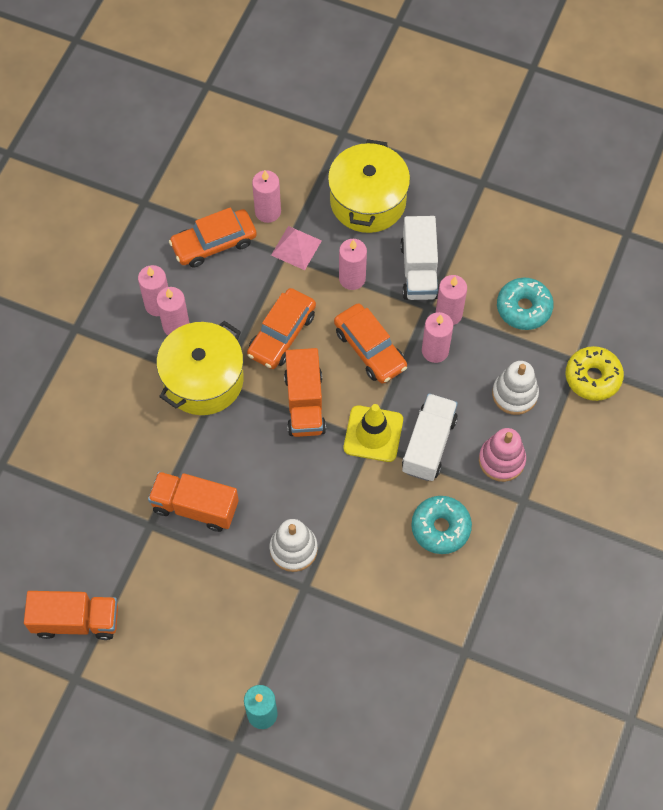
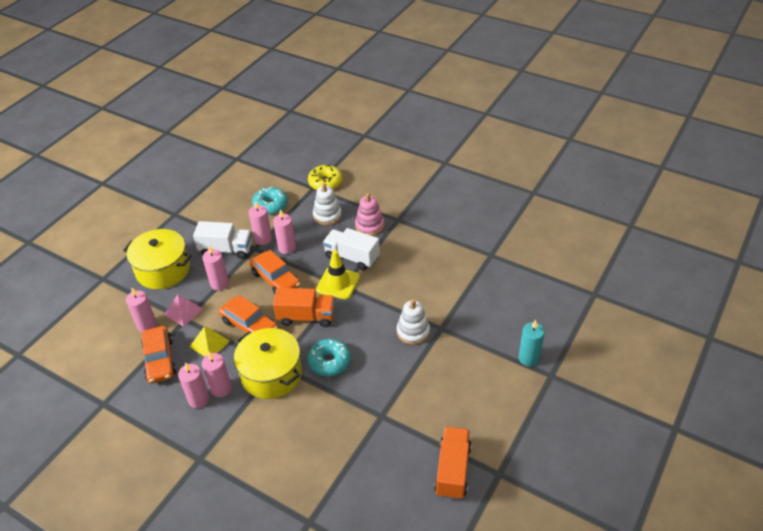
camera: 80 degrees left, 20 degrees down
orange truck [148,471,239,532] -> none
orange car [334,303,407,384] -> orange car turned 75 degrees clockwise [250,250,301,294]
turquoise donut [411,496,472,554] -> turquoise donut moved to [308,339,351,376]
none -> yellow pyramid [190,326,230,357]

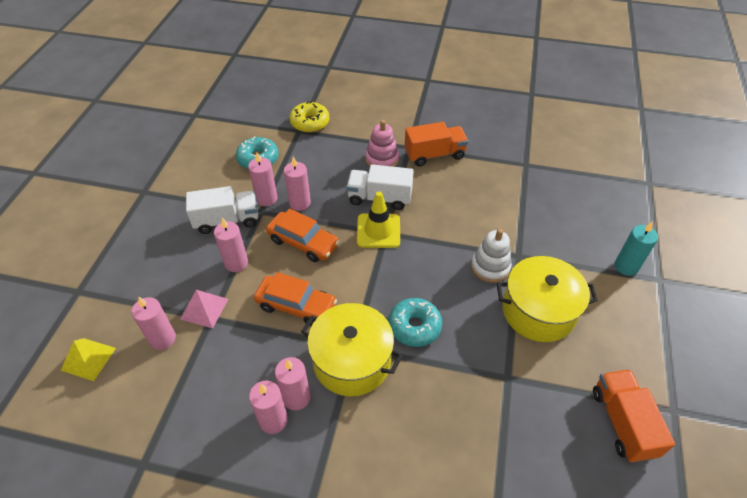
camera: 20 degrees left, 5 degrees up
yellow pot [123,229,192,289] -> yellow pot moved to [497,256,598,342]
orange car [141,326,176,383] -> none
yellow pyramid [190,326,230,357] -> yellow pyramid moved to [61,338,116,381]
orange truck [273,288,335,327] -> orange truck moved to [405,122,468,166]
white stacking toy [313,183,342,225] -> none

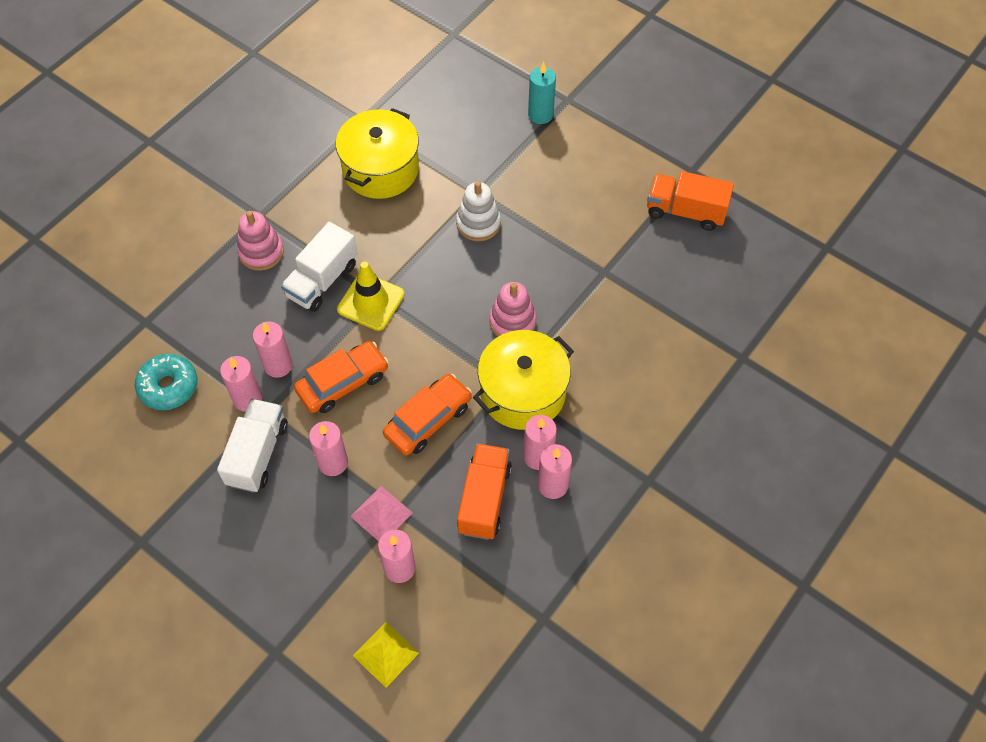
camera: 65 degrees left, 10 degrees up
yellow donut [289,101,329,133] -> none
turquoise donut [388,298,442,347] -> pink stacking toy [489,282,536,337]
orange truck [405,122,468,166] -> orange truck moved to [457,443,512,540]
yellow pot [497,256,598,342] -> yellow pot moved to [336,108,419,199]

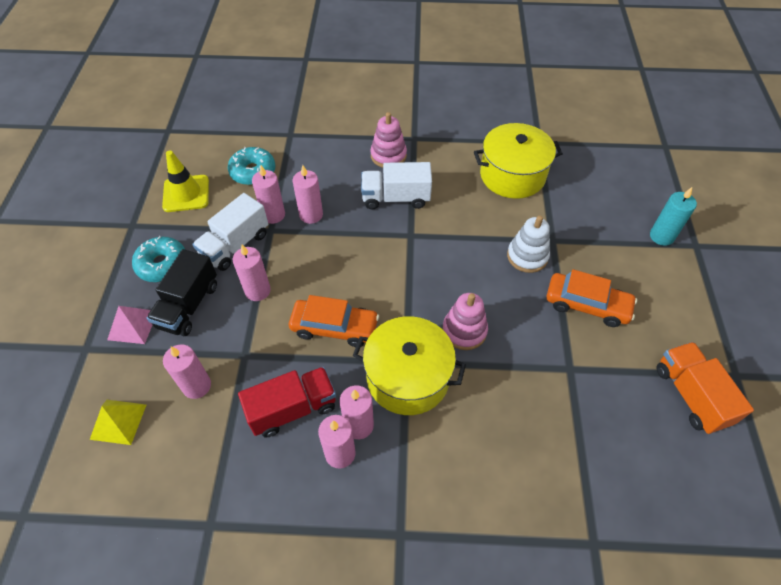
camera: 55 degrees right, 5 degrees down
white truck [217,399,288,493] -> white truck turned 150 degrees clockwise [193,193,268,271]
orange car [294,341,389,413] -> orange car moved to [547,269,637,327]
yellow traffic cone [337,262,405,331] -> yellow traffic cone moved to [162,150,209,212]
pink pyramid [350,486,413,541] -> pink pyramid moved to [107,306,153,344]
orange truck [457,443,512,540] -> red truck [238,367,336,438]
none -> turquoise donut [132,236,185,282]
none -> black truck [147,249,217,336]

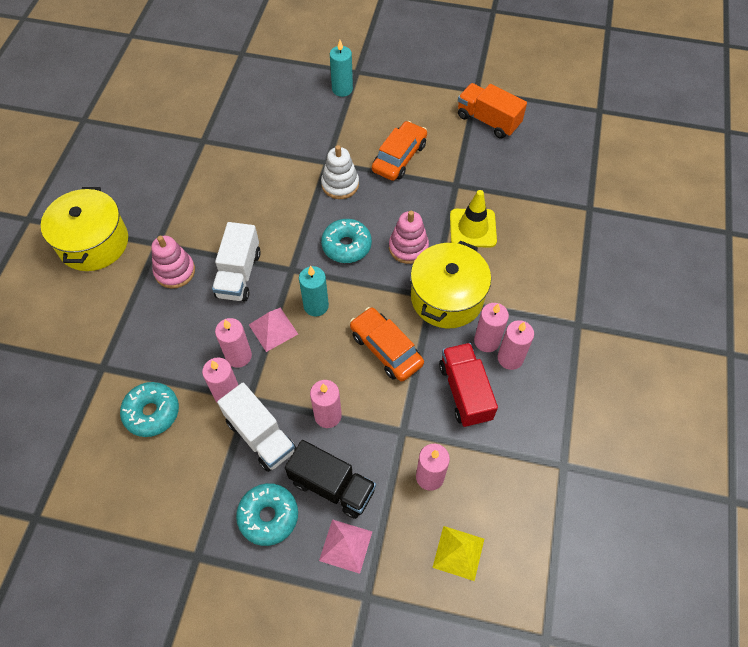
camera: 80 degrees left, 5 degrees up
yellow traffic cone [162,150,209,212] -> yellow traffic cone moved to [450,190,497,247]
orange car [289,295,379,347] -> orange car turned 60 degrees counterclockwise [350,307,424,382]
yellow pot [474,123,563,199] -> yellow pot moved to [41,187,128,271]
orange truck [656,342,754,434] -> orange truck turned 45 degrees clockwise [458,83,527,139]
none -> pink pyramid [249,307,298,352]
none -> turquoise candle [299,266,329,316]
none -> turquoise donut [321,219,372,263]

